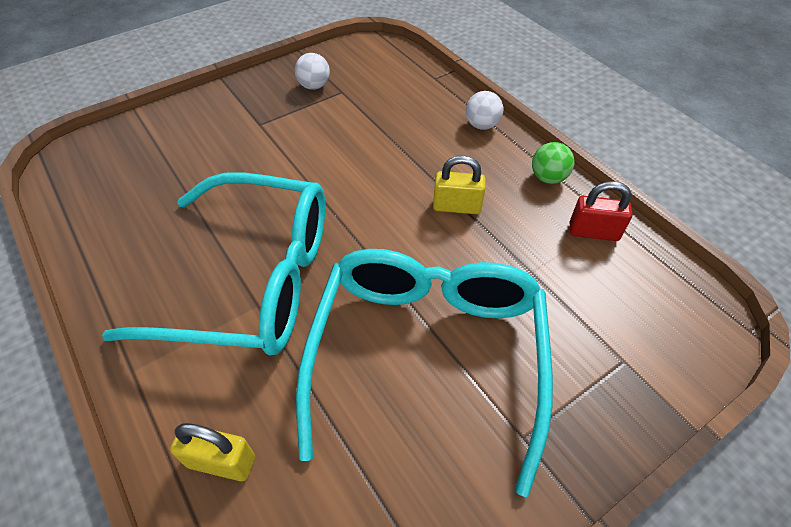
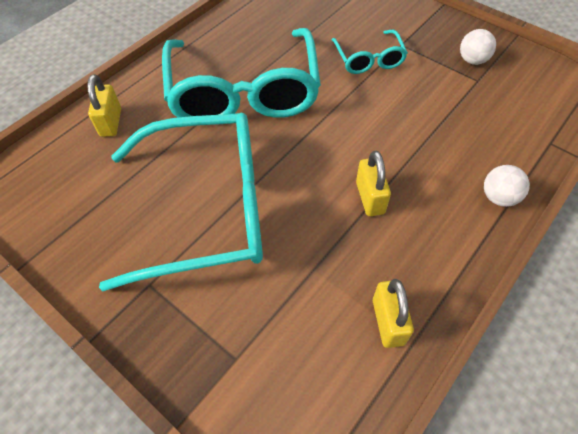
camera: 75 degrees right, 5 degrees up
green ball [532,142,575,184] -> none
red padlock [570,181,633,241] -> yellow padlock [373,279,414,348]
none -> turquoise glasses [332,30,408,74]

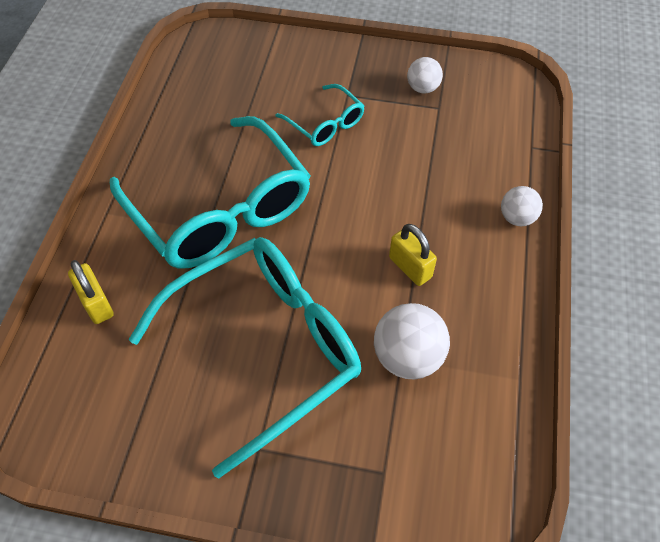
camera: 30 degrees left, 0 degrees up
yellow padlock [373,279,414,348] -> none
none -> white ball [374,303,450,379]

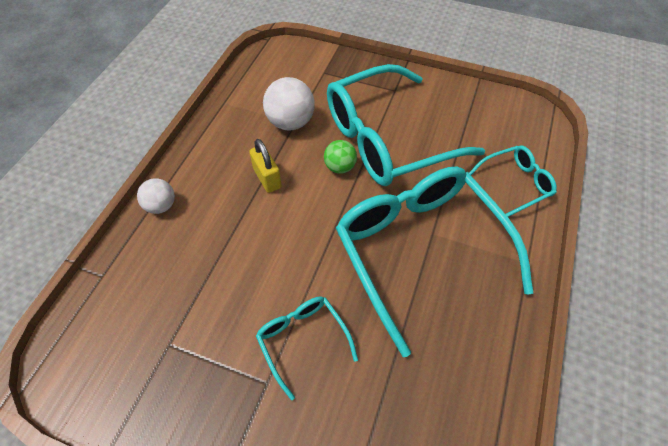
camera: 170 degrees left, 0 degrees up
yellow padlock [68,260,114,324] -> turquoise glasses [469,145,557,217]
white ball [407,57,443,94] -> none
none -> green ball [324,140,357,174]

